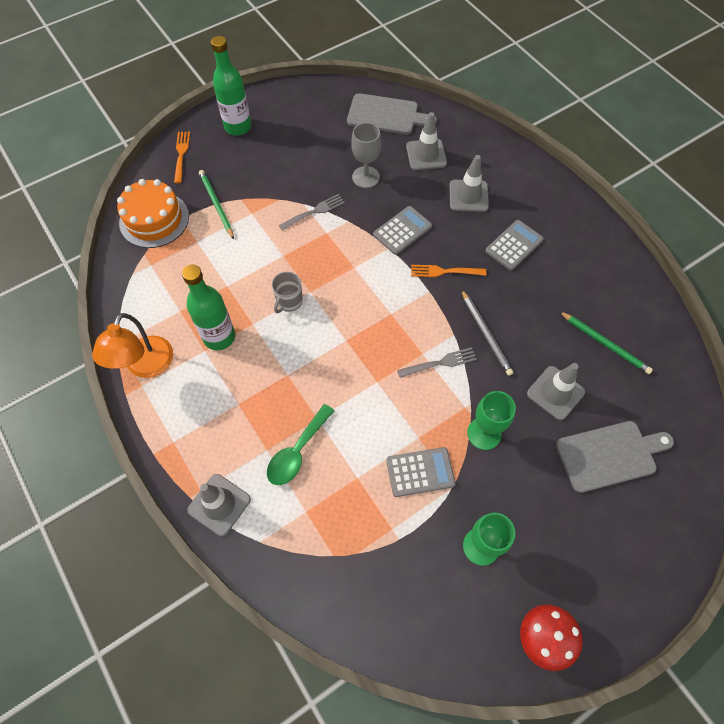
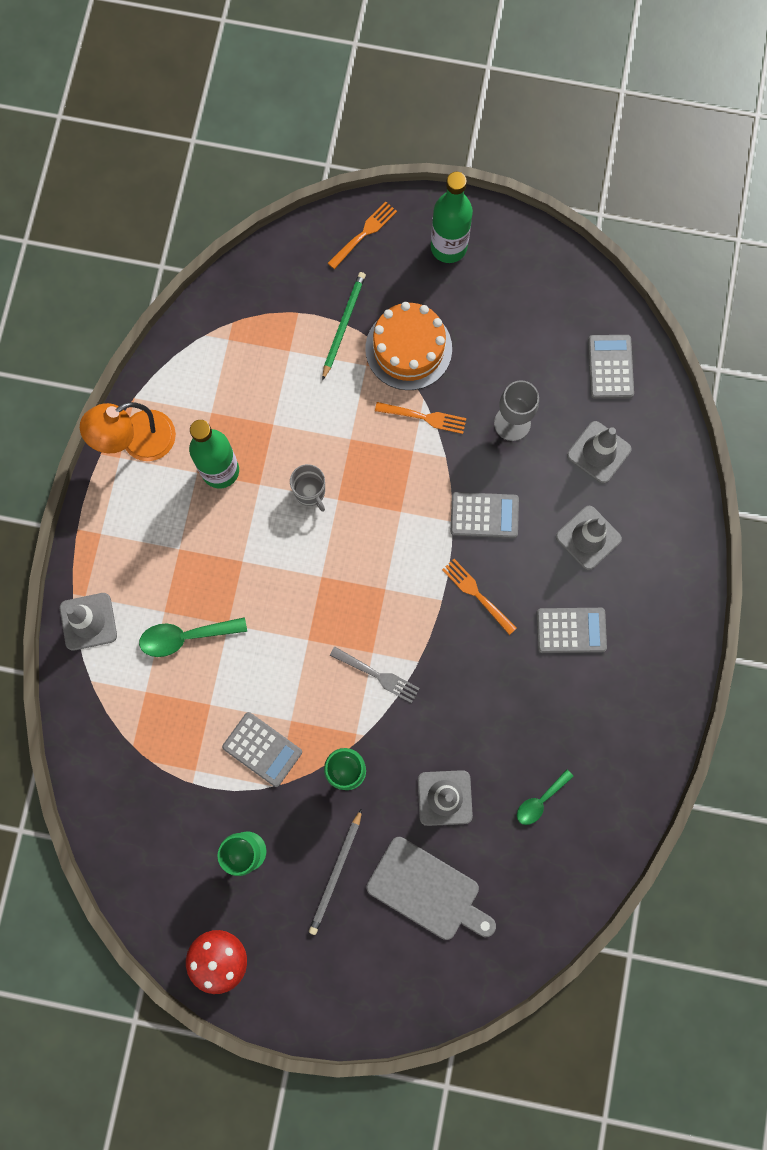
camera: 45 degrees right, 15 degrees up
orange cake [117,179,189,248] -> orange cake moved to [365,302,452,390]
grey mug [272,272,303,313] -> grey mug turned 105 degrees counterclockwise [290,464,325,512]
grey fork [279,194,345,231] -> orange fork [375,402,466,434]
grey cutting board [347,93,437,134] -> grey calculator [588,335,634,399]
grey pencil [461,289,513,376] -> grey pencil moved to [309,809,362,935]
green pencil [559,311,653,374] -> green spoon [517,770,574,825]

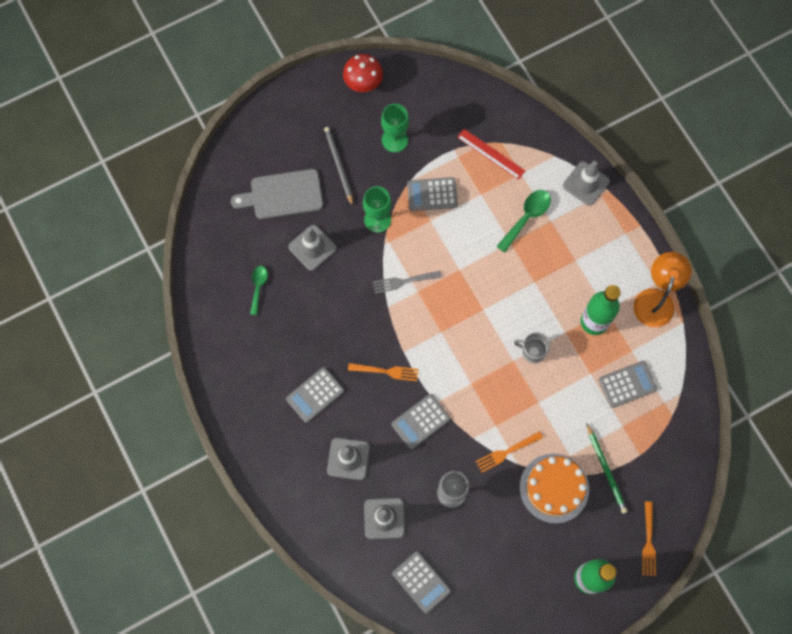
camera: 140 degrees right, 5 degrees down
none -> red ruler [457,129,525,180]
none -> grey calculator [599,361,657,408]

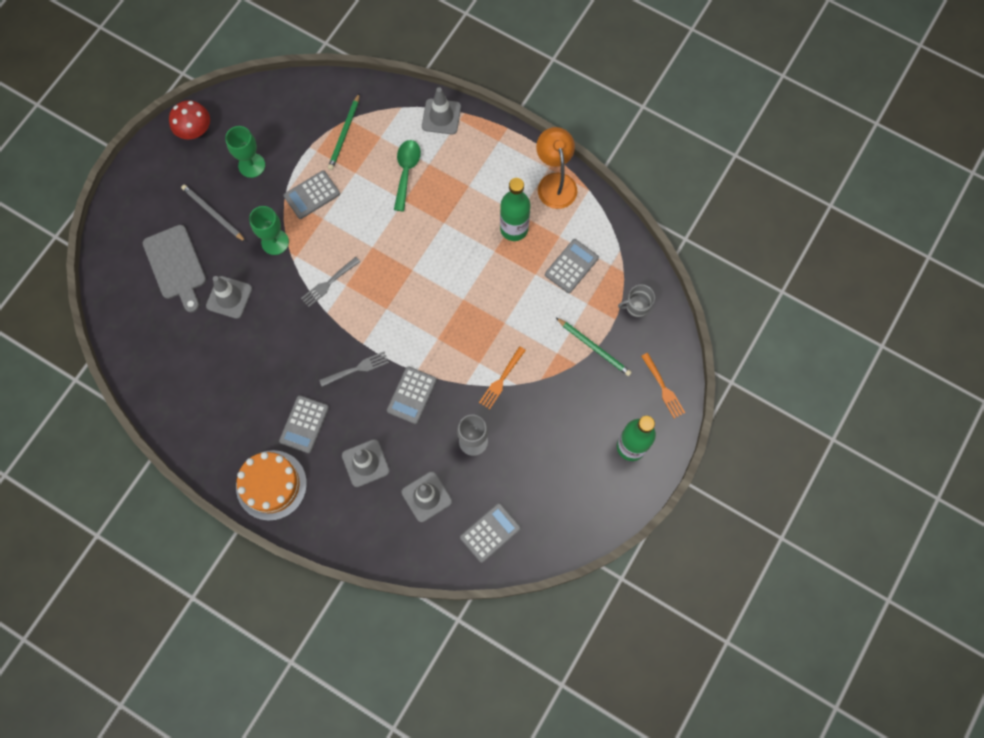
camera: 30 degrees left, 0 degrees up
grey cutting board [231,169,323,219] -> grey cutting board turned 75 degrees counterclockwise [143,225,206,313]
green spoon [250,266,268,315] -> none
orange fork [348,363,419,381] -> grey fork [319,351,389,387]
grey calculator [392,551,451,614] -> grey calculator turned 60 degrees counterclockwise [460,503,521,563]
red ruler [457,129,525,180] -> green pencil [328,93,360,170]
grey mug [514,332,550,363] -> grey mug moved to [618,284,655,317]
orange cake [519,454,589,523] -> orange cake moved to [236,450,307,521]

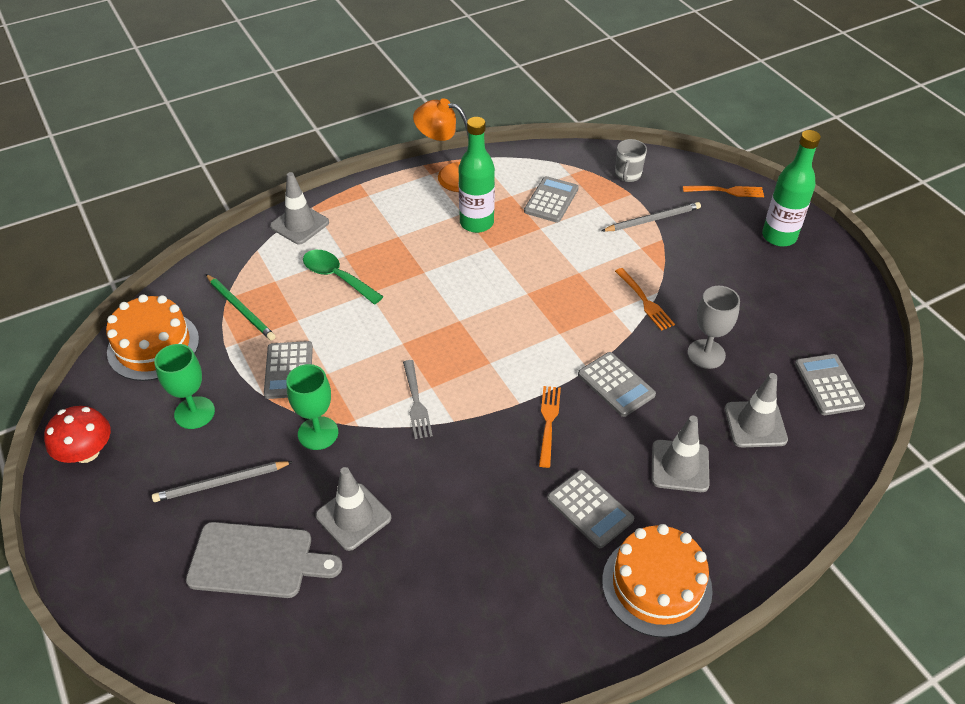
camera: 60 degrees left, 25 degrees down
grey fork [319,351,389,387] -> orange fork [539,386,561,468]
grey calculator [545,239,599,293] -> grey calculator turned 45 degrees clockwise [524,176,579,223]
green pencil [556,318,632,376] -> grey pencil [602,202,701,232]
none -> orange cake [106,294,199,381]

